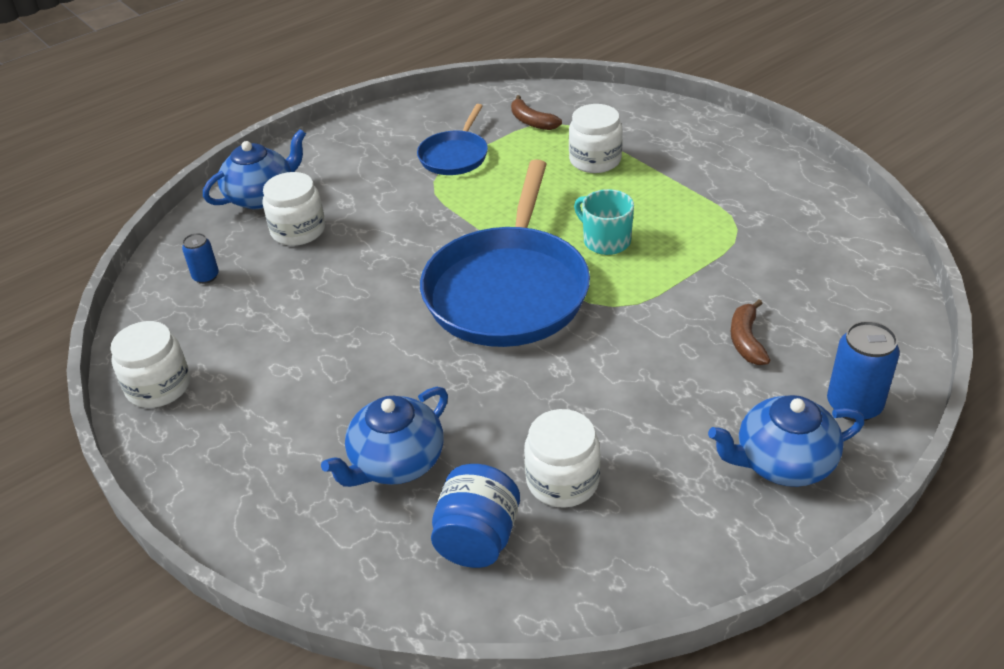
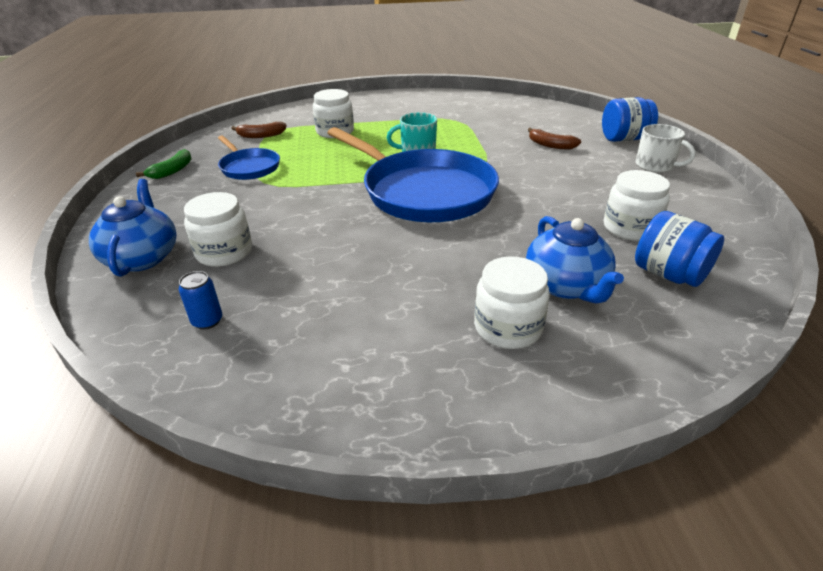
camera: 60 degrees left, 5 degrees down
white jar [110,321,190,408] -> white jar moved to [474,256,550,349]
blue teapot [708,395,865,487] -> white mug [636,124,696,173]
blue can [827,321,900,422] -> blue jar [602,97,658,142]
none -> green banana [136,149,192,179]

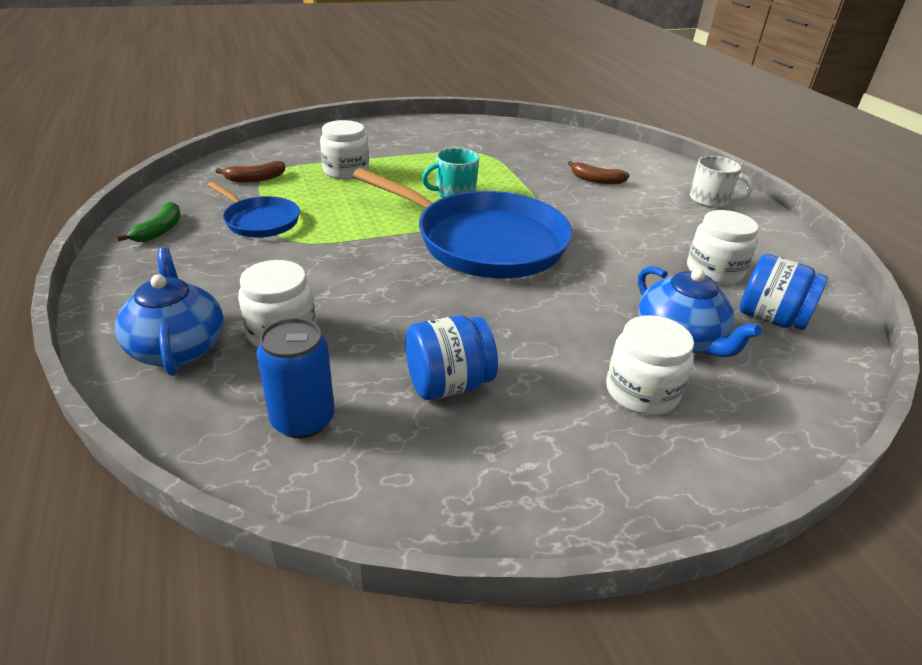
camera: 15 degrees left, 0 degrees up
blue can [179,271,222,329] -> blue can [256,318,334,439], size x1.69
blue jar [602,97,658,142] -> blue jar moved to [405,315,498,400]

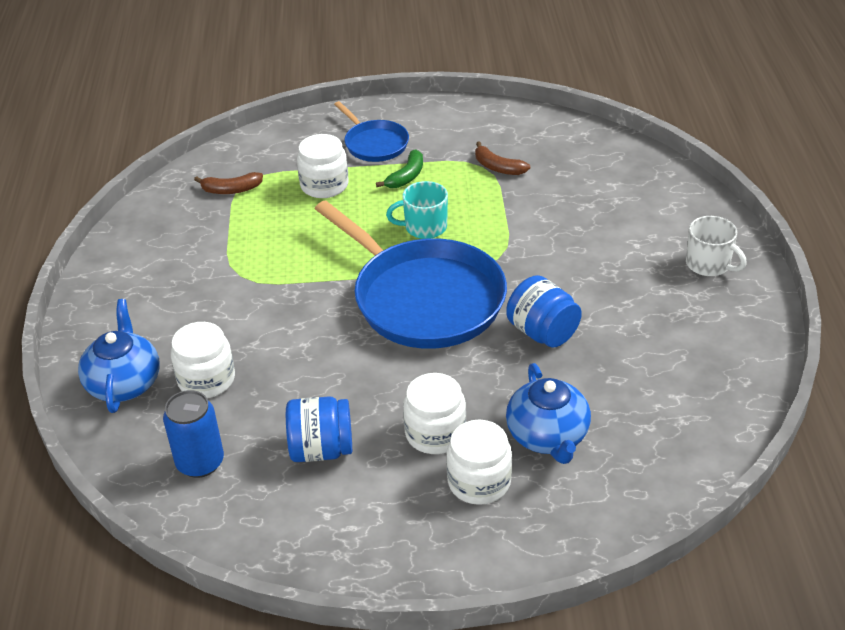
camera: 20 degrees right, 5 degrees up
green banana [117,201,180,242] -> green banana moved to [376,149,423,188]
blue pan [208,182,300,238] -> blue pan moved to [334,101,409,162]
brown banana [568,161,630,185] -> brown banana moved to [475,141,530,175]
white jar [687,210,759,285] -> white jar moved to [403,373,466,454]
blue jar [740,254,828,330] -> blue jar moved to [506,275,582,348]

